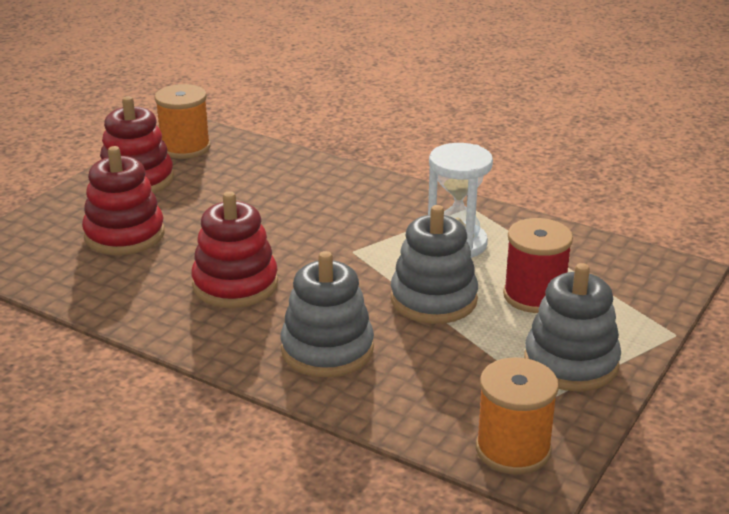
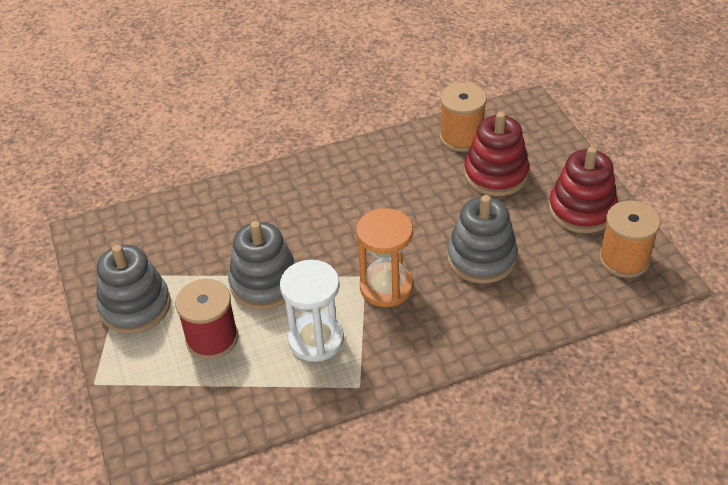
camera: 130 degrees right, 15 degrees up
red stacking toy [191,191,278,308] -> none
grey stacking toy [281,251,374,378] -> grey stacking toy moved to [447,195,518,284]
orange spool [476,357,559,475] -> orange spool moved to [439,83,487,152]
none -> orange hourglass [356,208,413,307]

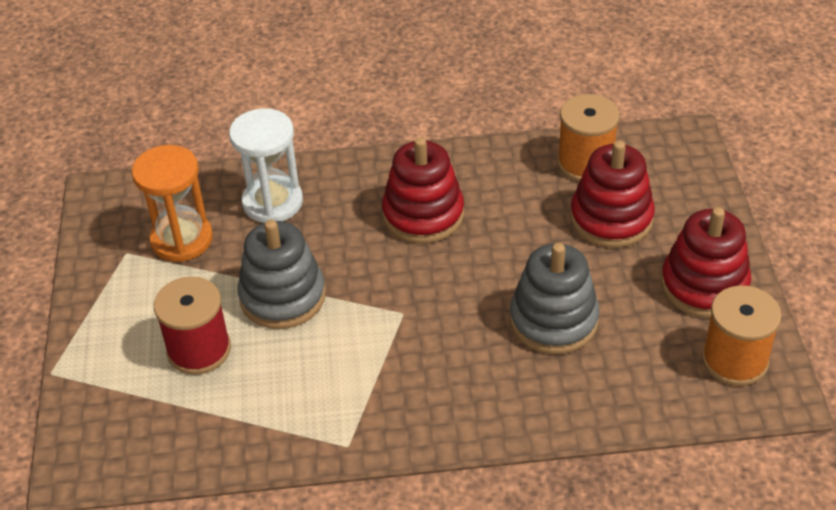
camera: 15 degrees right, 0 degrees up
grey stacking toy [96,245,171,334] -> none
white hourglass [280,260,344,362] -> white hourglass moved to [229,108,303,223]
orange hourglass [356,208,413,307] -> orange hourglass moved to [132,145,213,262]
none -> red stacking toy [382,137,464,243]

